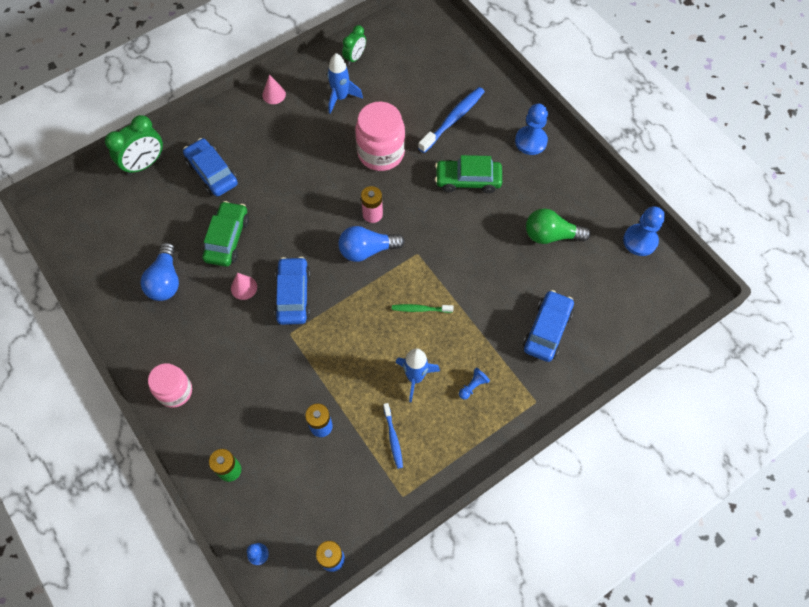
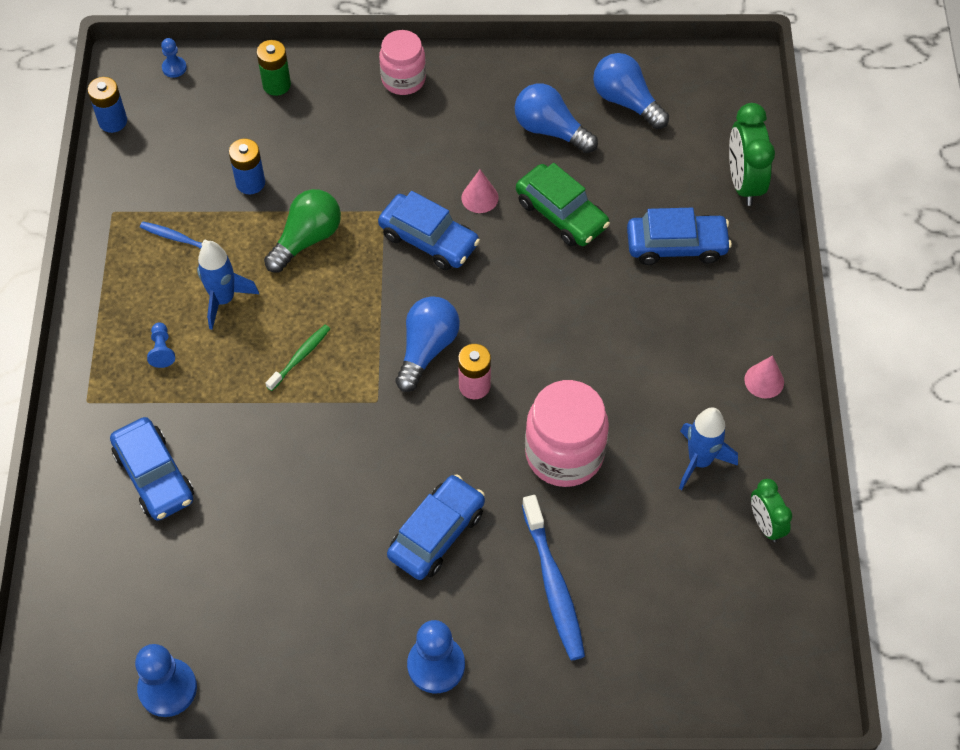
camera: 125 degrees right, 5 degrees down
green car [435,155,502,193] -> blue car [387,474,485,580]
green light bulb [526,208,591,244] -> green light bulb moved to [264,189,341,273]
none -> blue light bulb [593,53,669,129]

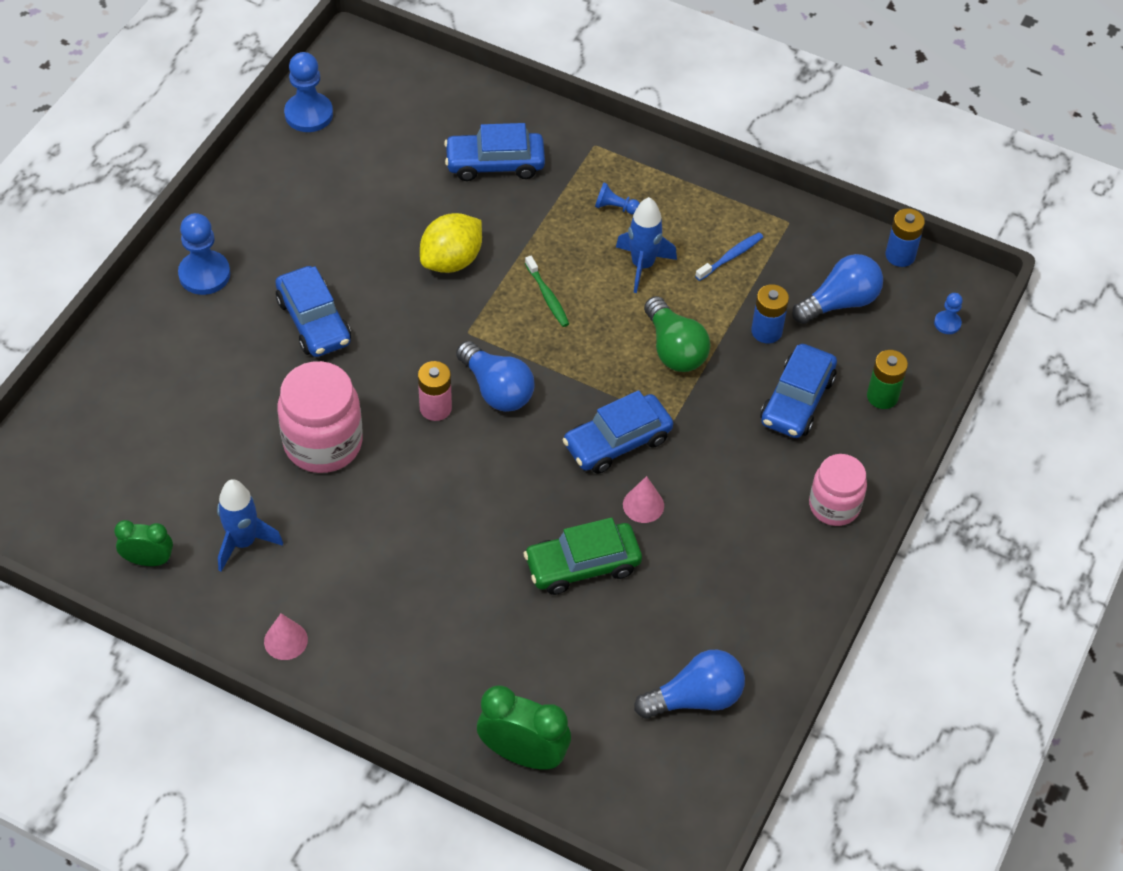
camera: 115 degrees right, 5 degrees down
blue light bulb [515,83,598,153] -> blue light bulb moved to [792,254,883,324]
blue toothbrush [522,495,585,661] -> none
blue car [627,208,732,265] -> blue car moved to [761,344,837,438]
none -> yellow lemon [420,213,482,273]

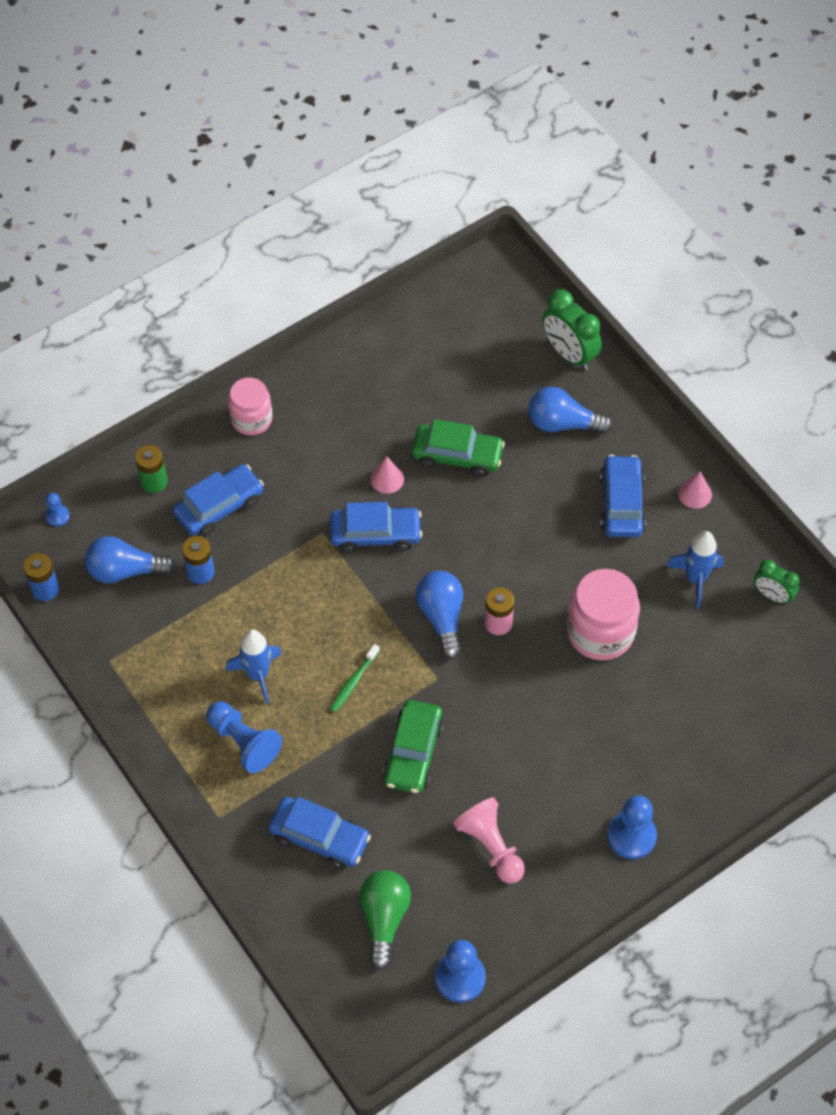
camera: 150 degrees left, 5 degrees up
blue car [275,266,351,357] -> blue car moved to [600,454,646,537]
yellow lemon [420,213,482,273] -> green car [383,700,444,794]
green toothbrush [525,256,569,327] -> green toothbrush turned 150 degrees counterclockwise [330,644,380,712]
blue pawn [595,183,640,215] -> blue pawn [206,701,282,773], size x1.91
blue light bulb [634,650,745,719] -> blue light bulb moved to [528,387,612,434]
green light bulb [644,296,711,372] -> green light bulb moved to [359,870,411,970]
blue toothbrush [695,233,763,281] -> none
none -> pink pawn [453,797,525,883]

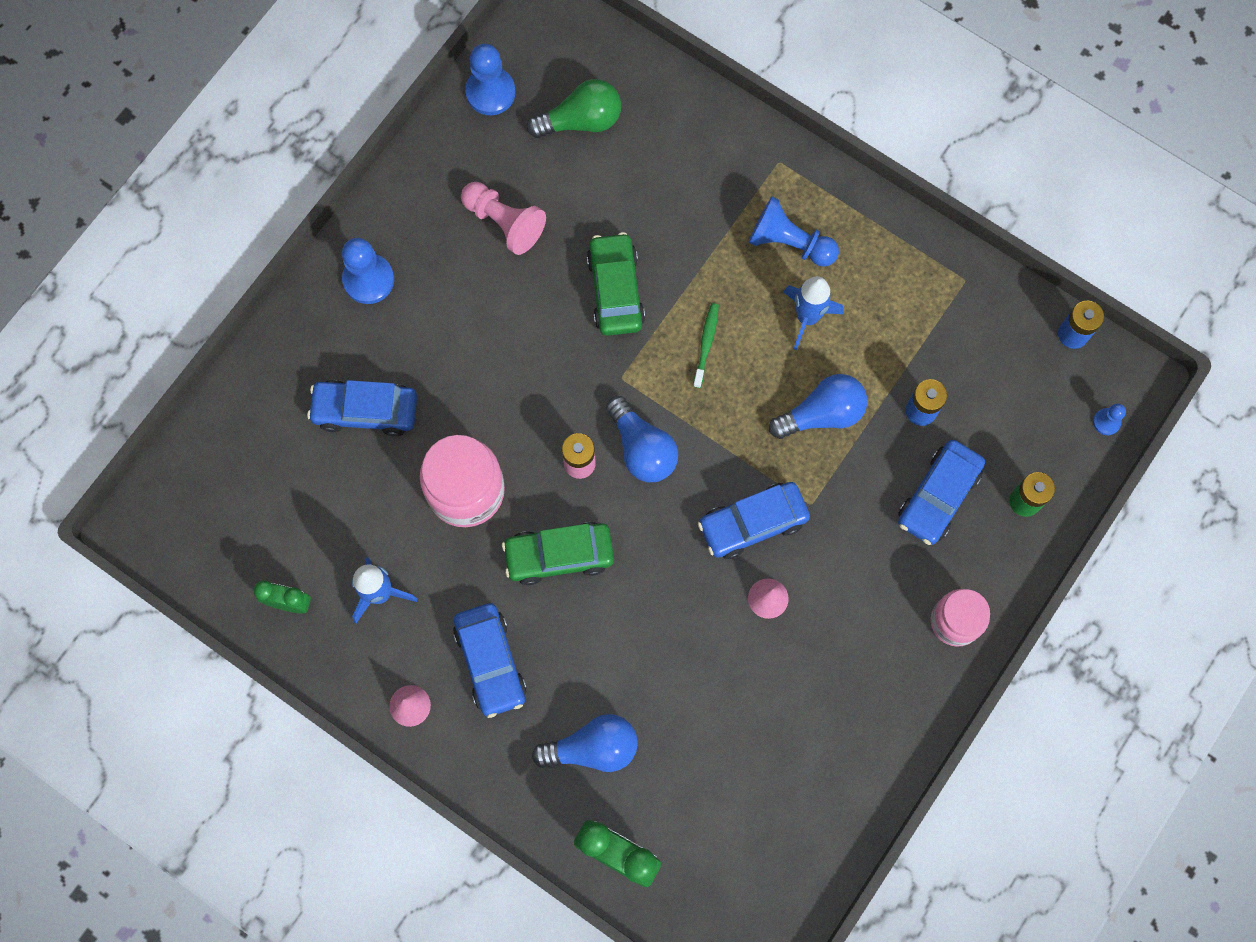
camera: 160 degrees right, 15 degrees up
blue light bulb [85,536,176,583] -> blue light bulb moved to [769,374,867,439]
blue car [268,797,371,869] -> blue car moved to [307,380,417,436]
green light bulb [359,870,411,970] -> green light bulb turned 90 degrees counterclockwise [527,79,621,138]
green car [412,419,505,477] -> green car moved to [502,522,614,585]

